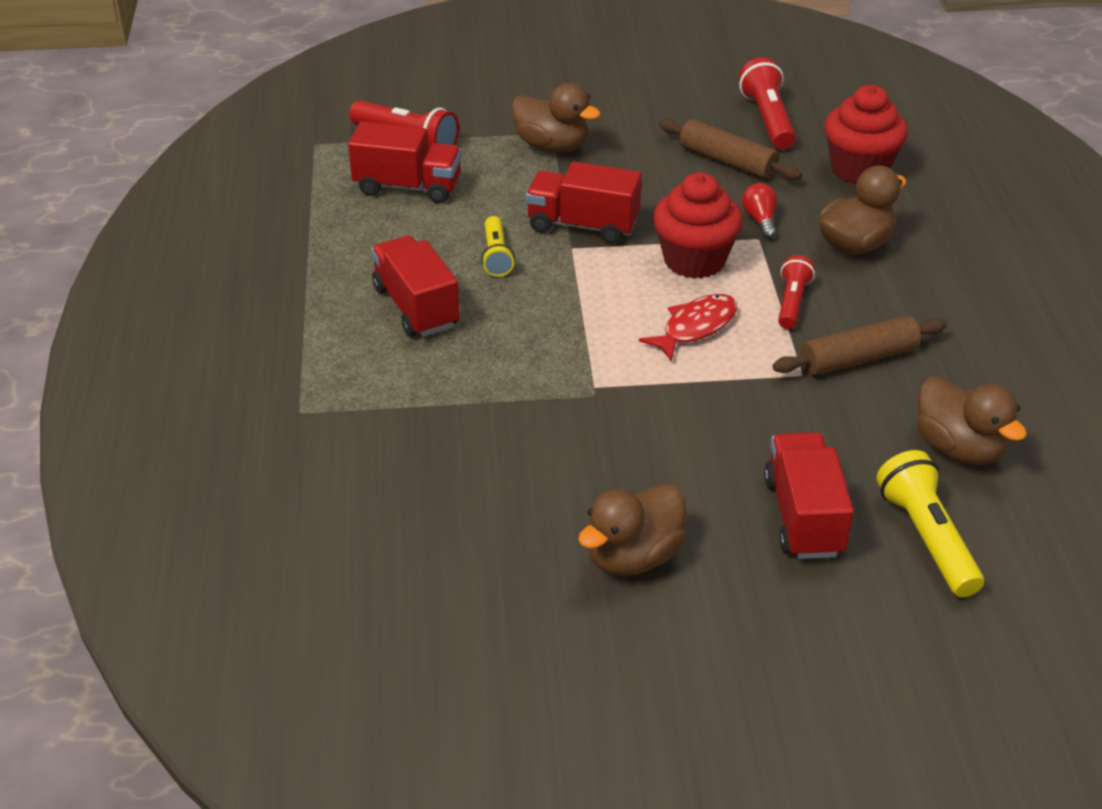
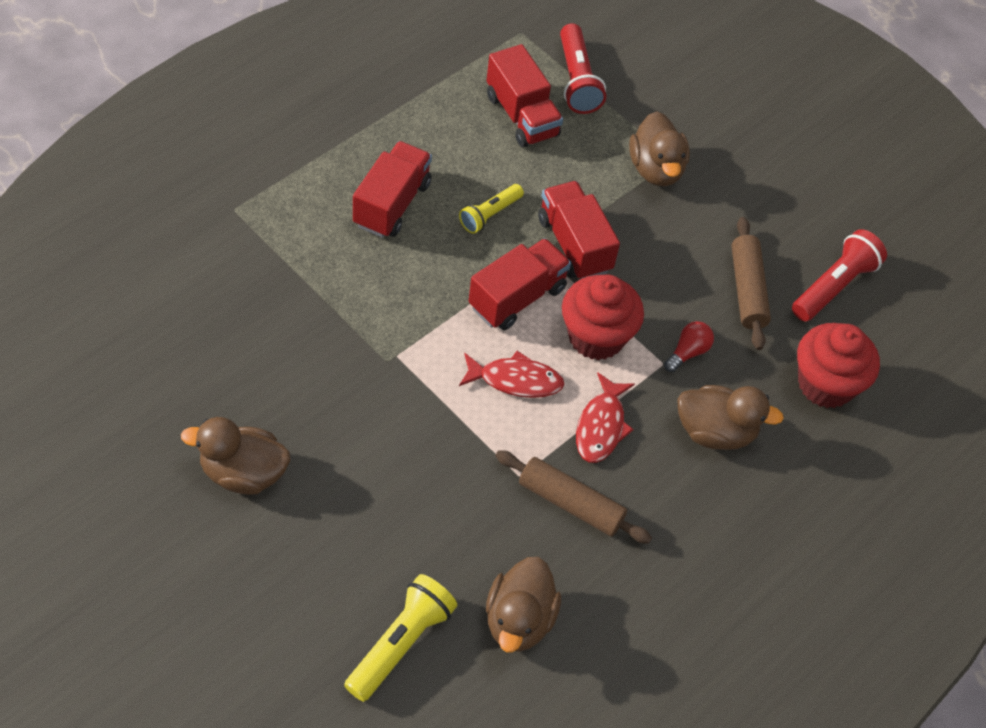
camera: 45 degrees right, 15 degrees up
red truck [764,432,854,559] -> red truck moved to [469,238,571,330]
red flashlight [778,255,815,329] -> red fish [576,372,635,463]

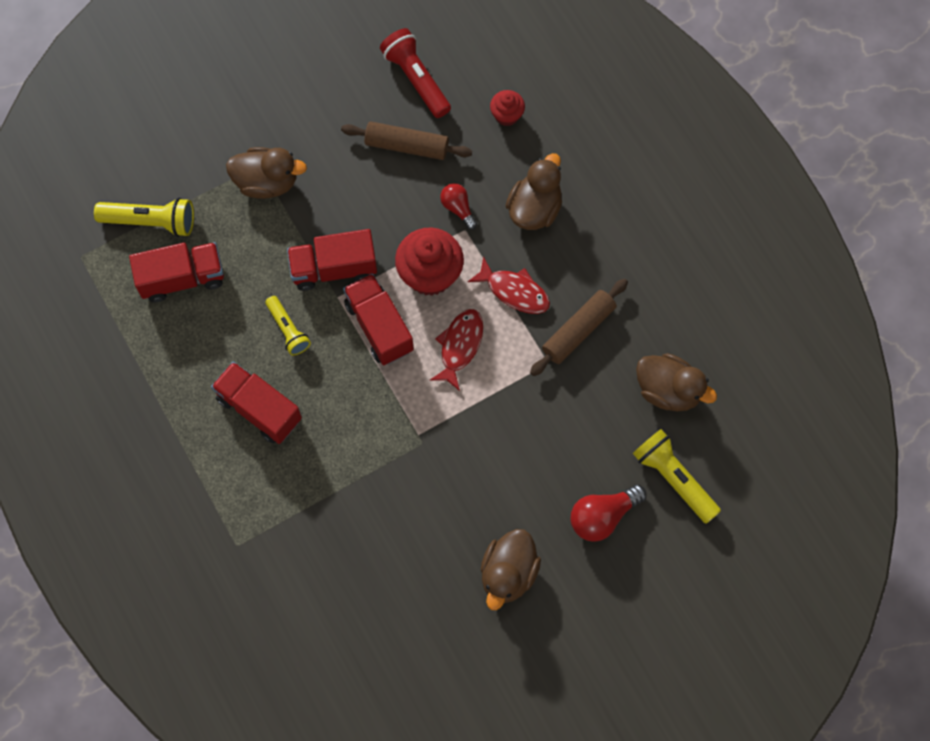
camera: 70 degrees left, 15 degrees up
red flashlight [560,23,606,114] -> yellow flashlight [94,198,194,237]
red cupcake [797,323,880,408] -> red cupcake [490,90,525,126], size x0.53
none -> red light bulb [570,484,646,542]

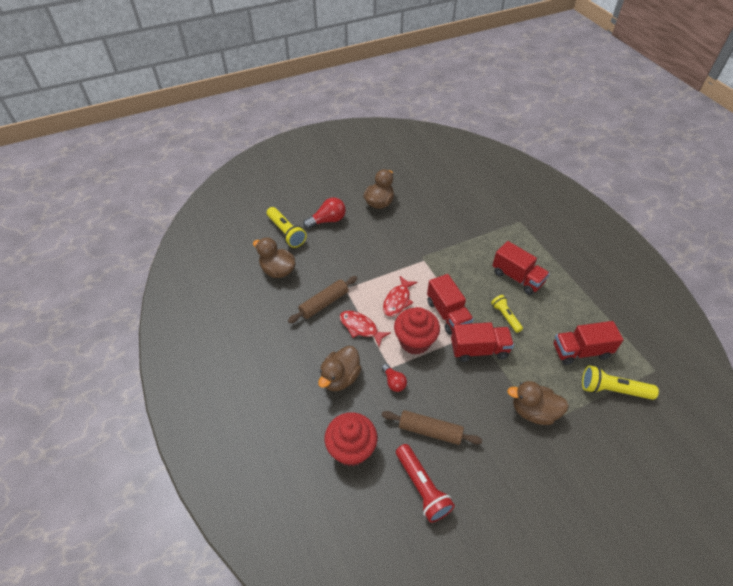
camera: 175 degrees left, 20 degrees down
red cupcake [490,90,525,126] -> red cupcake [324,412,378,466], size x1.88

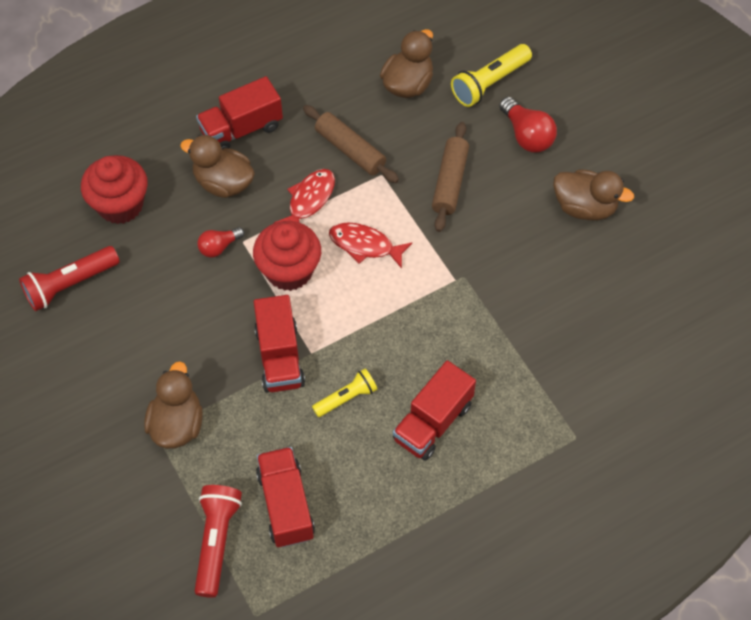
camera: 85 degrees right, 10 degrees up
brown rolling pin [382,410,482,445] -> brown rolling pin moved to [432,122,469,232]
red truck [427,274,474,335] -> red truck moved to [196,76,283,149]
yellow flashlight [582,365,659,400] -> red flashlight [195,485,242,598]

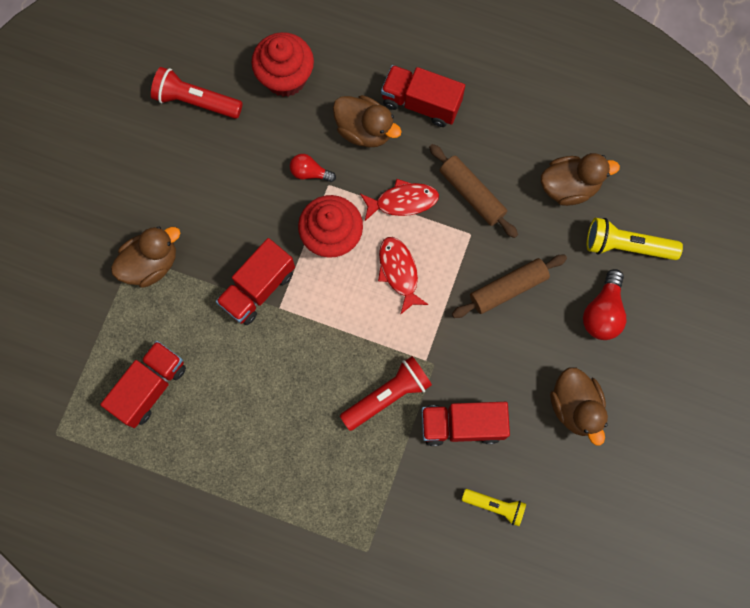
camera: 50 degrees right, 15 degrees up
brown duck [180,135,255,198] -> brown duck turned 135 degrees clockwise [333,95,402,147]
red flashlight [195,485,242,598] -> red flashlight moved to [340,356,432,431]
brown rolling pin [303,105,399,183] -> brown rolling pin turned 45 degrees counterclockwise [429,144,518,238]
yellow flashlight [312,369,377,417] -> yellow flashlight moved to [462,489,526,526]
red truck [393,360,476,461] -> red truck moved to [422,402,510,446]

